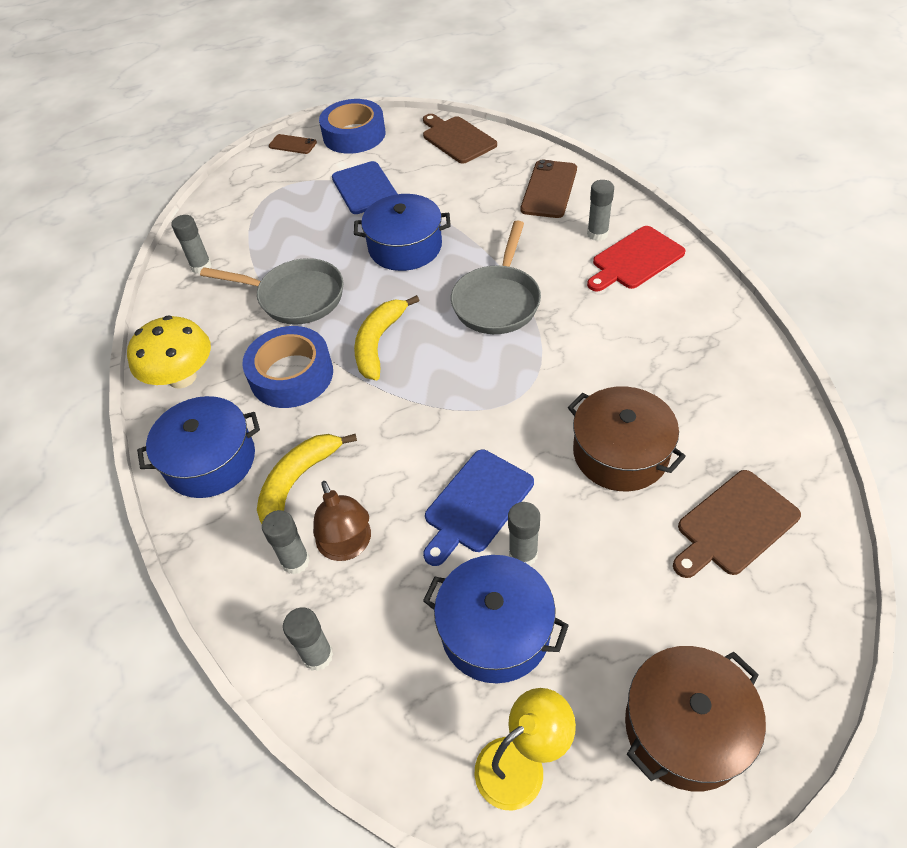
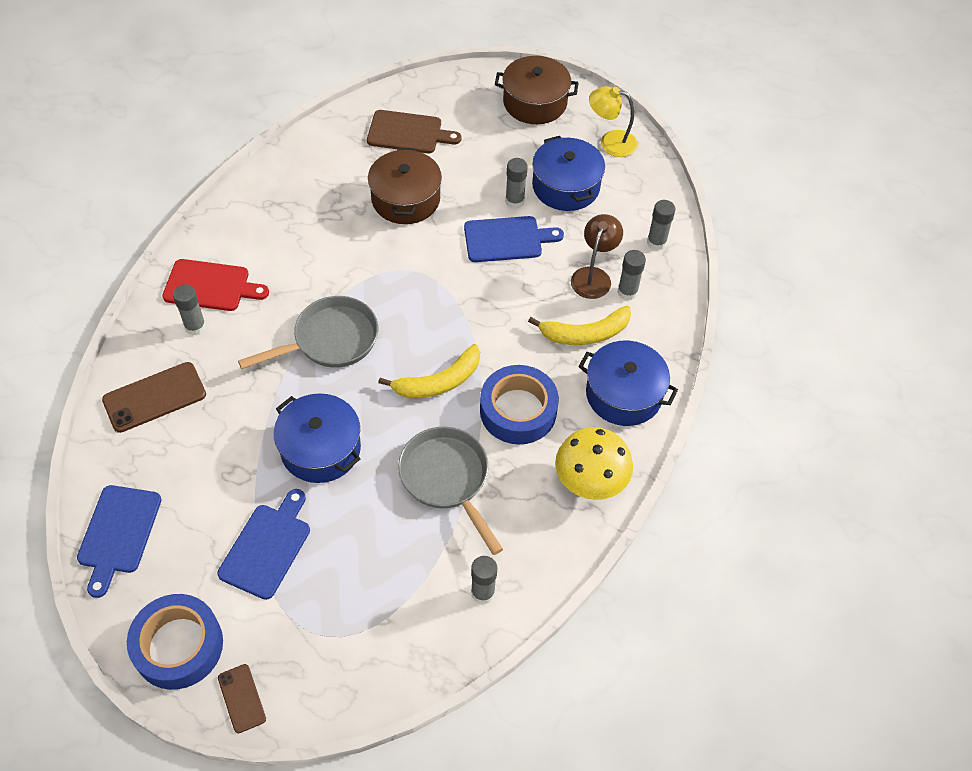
camera: 140 degrees left, 5 degrees up
brown cutting board [423,114,497,164] -> blue cutting board [77,485,162,598]

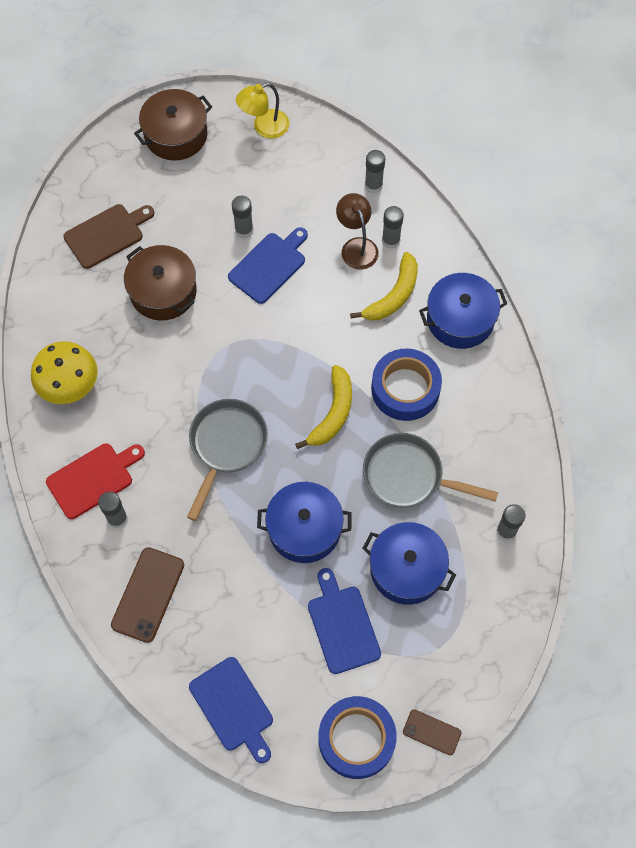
camera: 40 degrees left, 10 degrees up
blue pot [532,136,605,211] -> blue pot moved to [362,522,456,605]
yellow mushroom [555,427,633,500] -> yellow mushroom moved to [31,341,98,404]

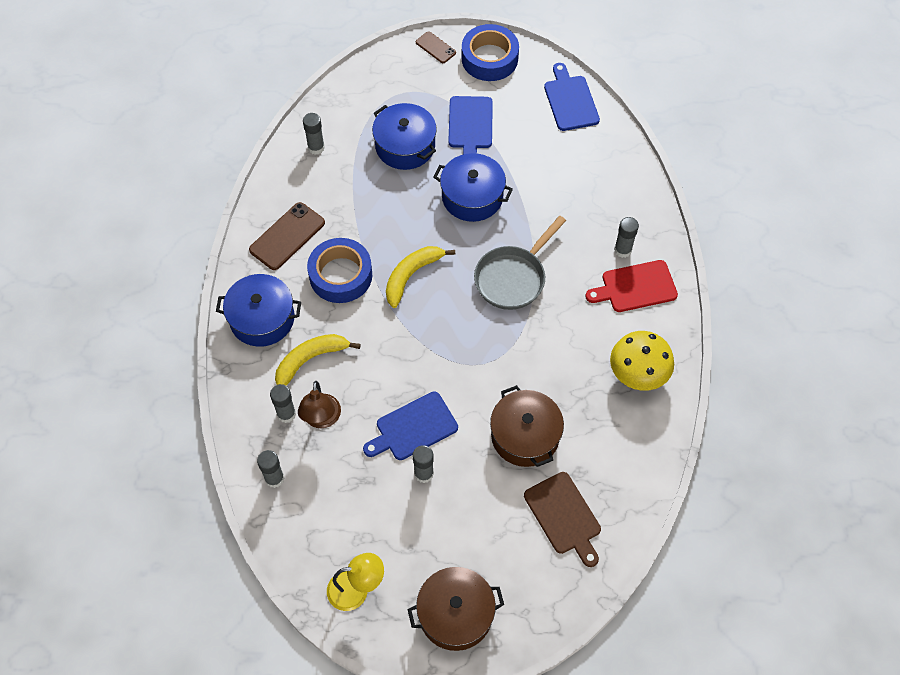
camera: 160 degrees left, 5 degrees down
brown cutting board [63,204,154,269] -> brown cutting board turned 105 degrees counterclockwise [524,472,601,567]
brown phone [111,547,184,643] -> brown phone moved to [249,202,325,270]
grey pan [363,433,498,508] -> none

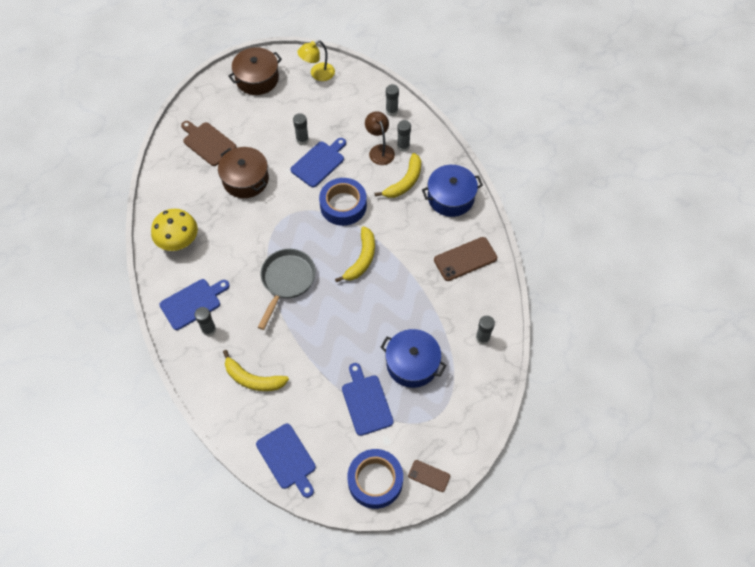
camera: 160 degrees right, 0 degrees up
brown phone [249,202,325,270] -> brown phone turned 45 degrees clockwise [434,237,497,281]
blue tape [307,238,372,303] -> blue tape moved to [319,178,367,226]
blue pot [433,153,513,222] -> none
red cutting board [585,260,678,312] -> blue cutting board [160,279,230,330]
none -> yellow banana [223,350,289,391]

